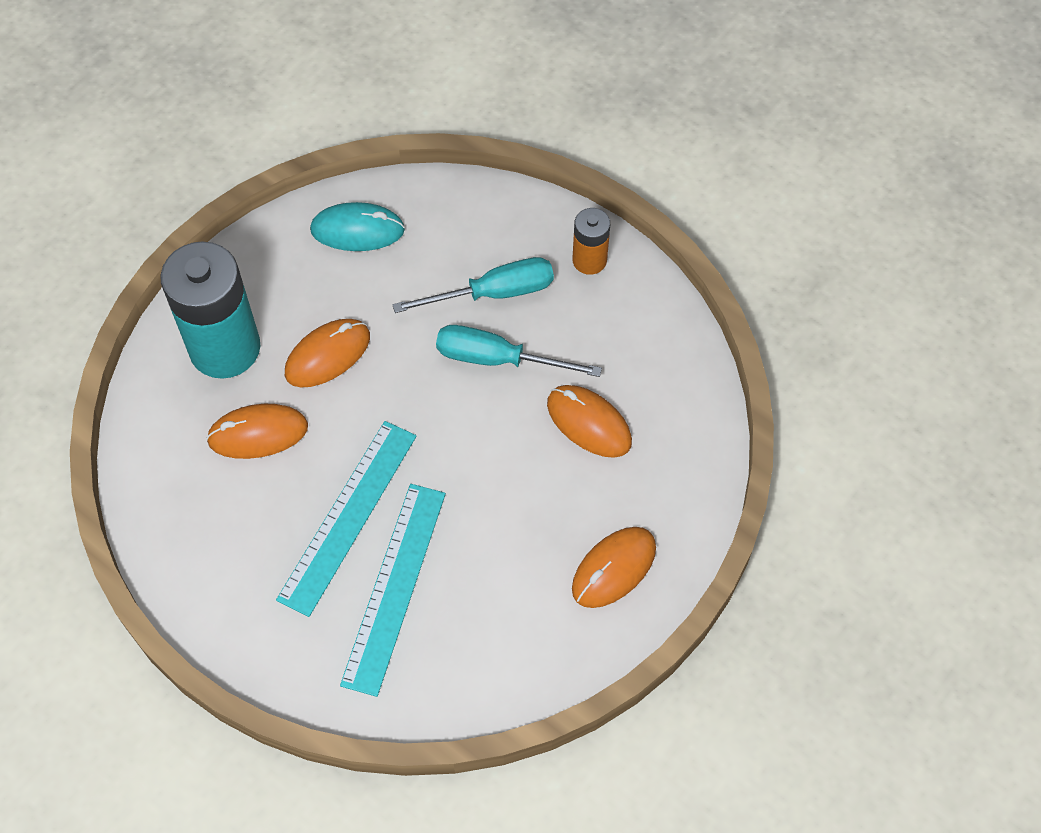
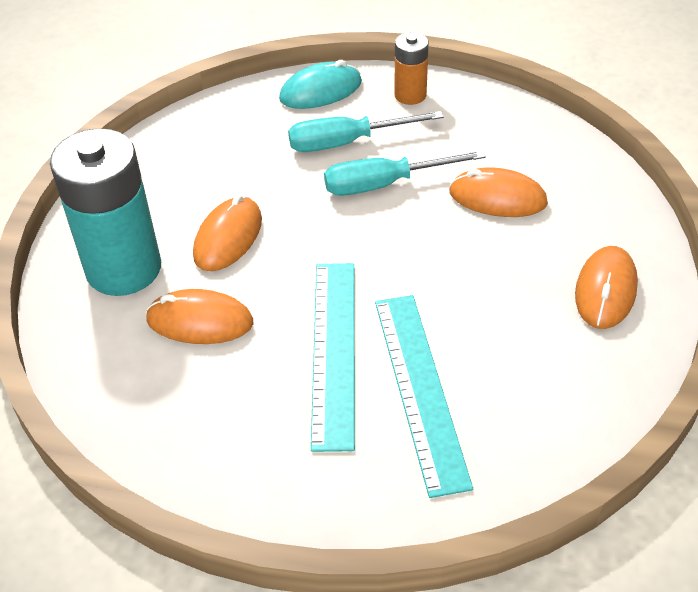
camera: 25 degrees left, 15 degrees down
orange mouse [206,404,308,459] -> orange mouse turned 45 degrees clockwise [145,289,253,344]
turquoise mouse [310,202,405,251] -> turquoise mouse moved to [279,60,362,109]
turquoise screwdriver [392,257,554,313] -> turquoise screwdriver turned 150 degrees counterclockwise [288,111,444,152]

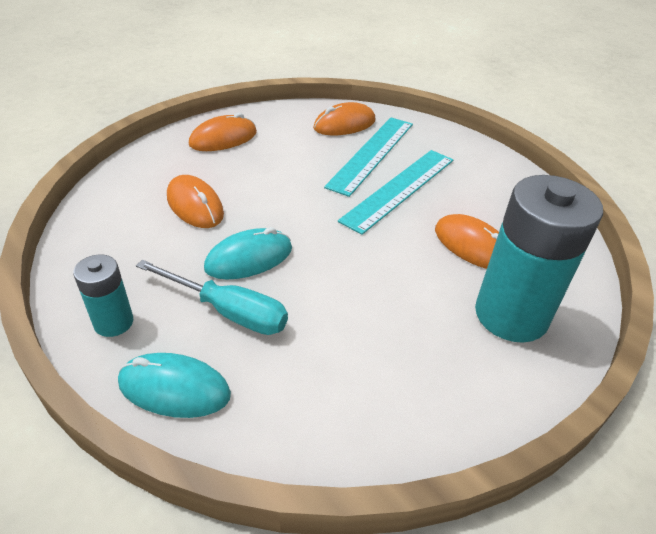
camera: 145 degrees left, 5 degrees down
orange mouse [193,195,262,271] -> orange mouse moved to [313,102,376,135]
turquoise screwdriver [324,150,486,196] -> turquoise mouse [204,227,292,280]
orange battery [394,32,429,105] -> turquoise battery [73,255,133,337]

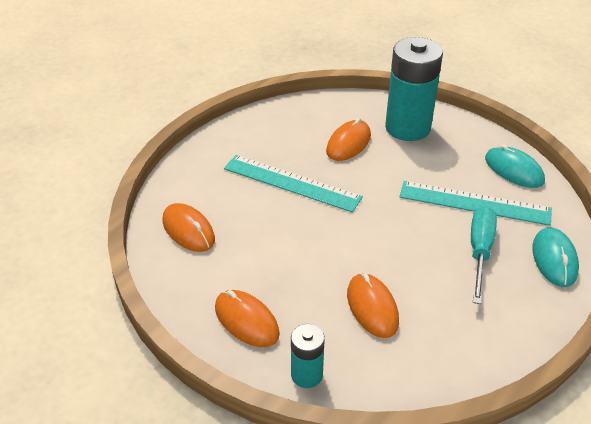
camera: 100 degrees left, 0 degrees up
turquoise battery [73,255,133,337] -> turquoise battery moved to [291,324,325,388]
orange mouse [167,175,224,228] -> orange mouse turned 60 degrees counterclockwise [347,273,399,338]
turquoise mouse [204,227,292,280] -> turquoise mouse moved to [485,144,545,188]
turquoise ruler [324,117,413,197] -> turquoise ruler moved to [400,181,552,226]

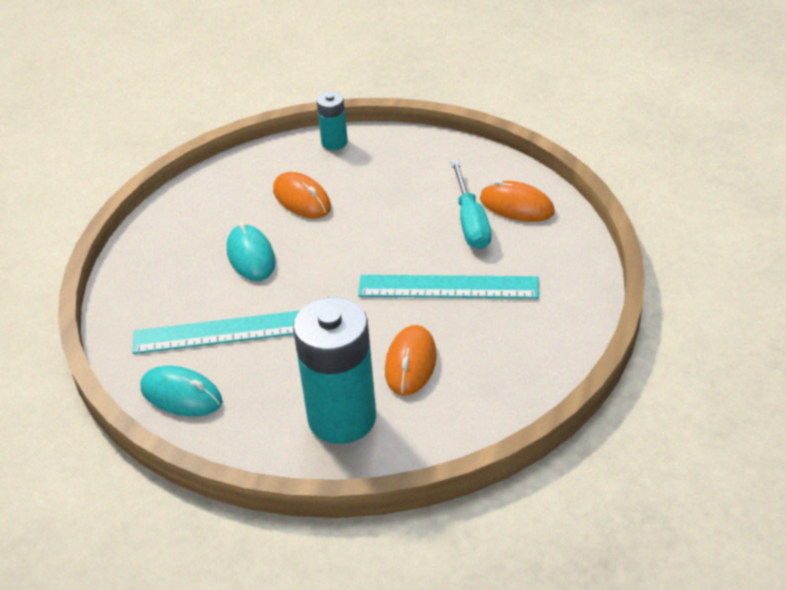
camera: 160 degrees right, 0 degrees up
orange mouse [215,290,280,347] -> none
turquoise screwdriver [471,206,497,304] -> turquoise screwdriver moved to [451,160,491,249]
turquoise mouse [532,227,579,287] -> turquoise mouse moved to [227,222,276,281]

